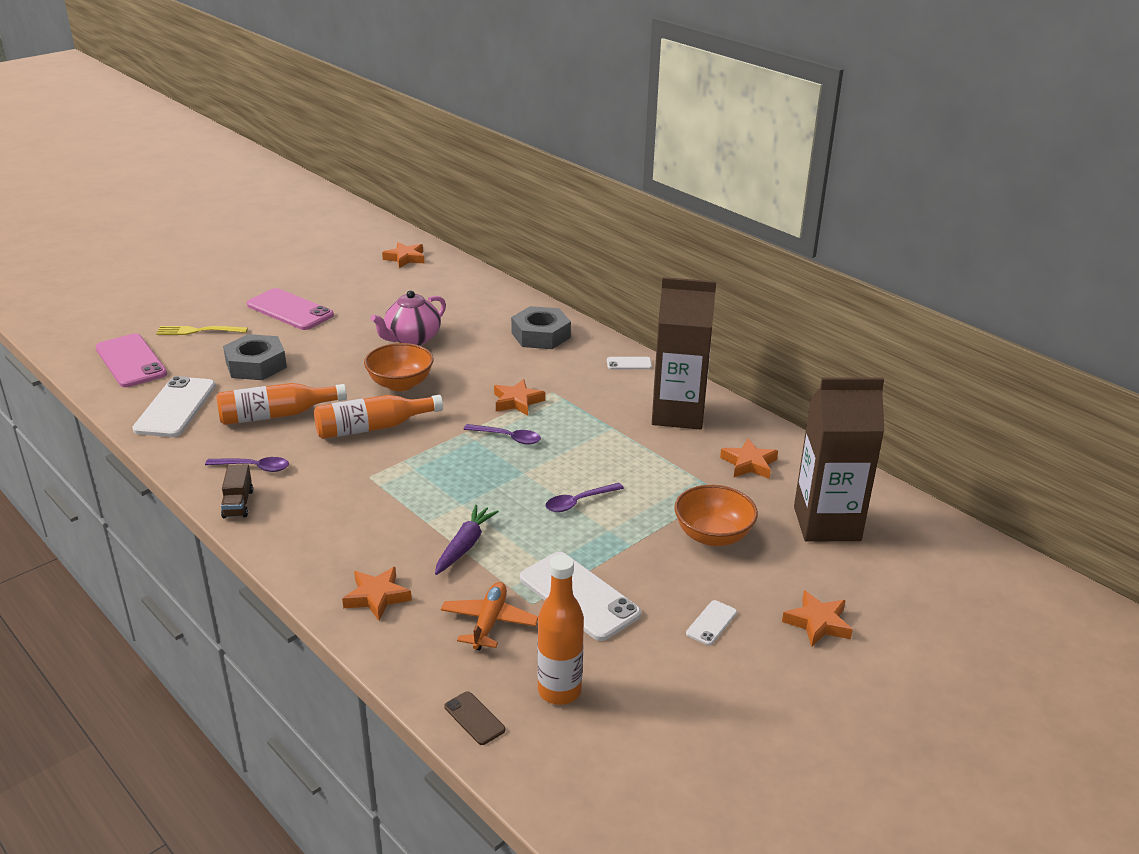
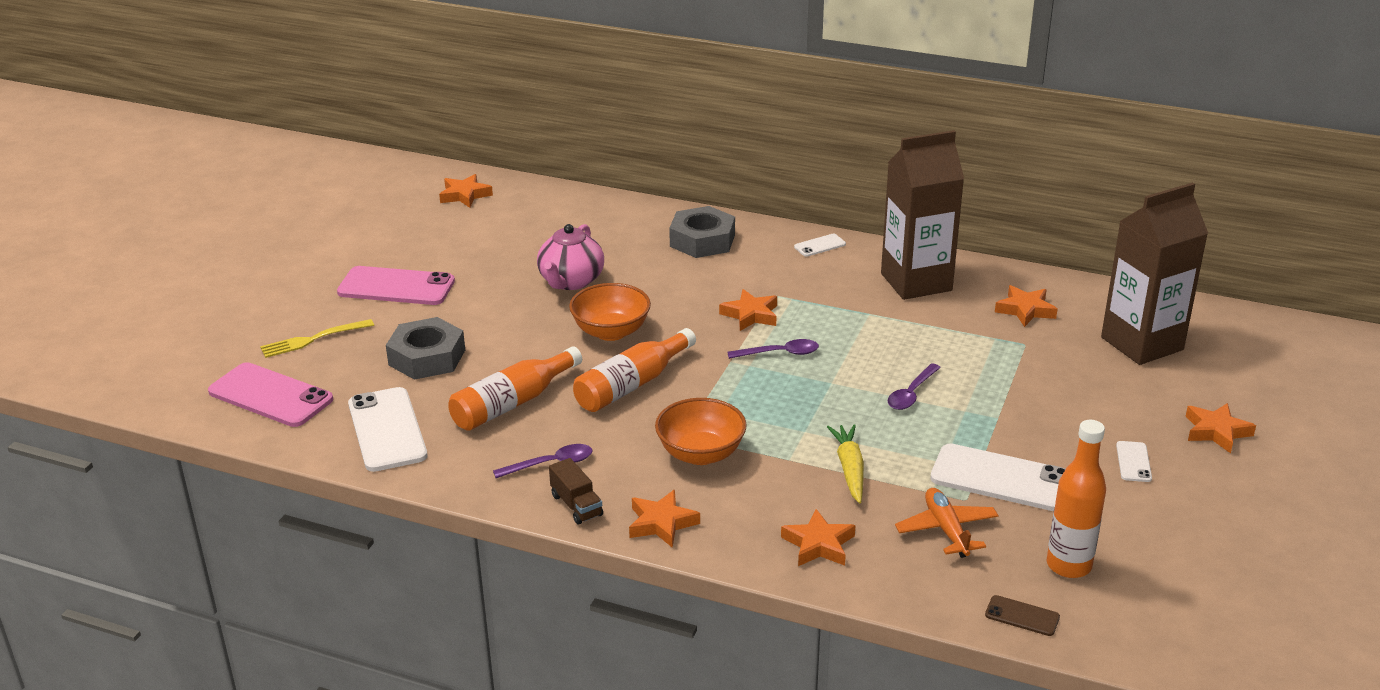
camera: 25 degrees left, 0 degrees up
purple carrot [435,505,499,575] -> yellow carrot [827,424,864,503]
orange bowl [674,485,758,546] -> orange bowl moved to [655,398,747,465]
none -> orange star [629,490,700,548]

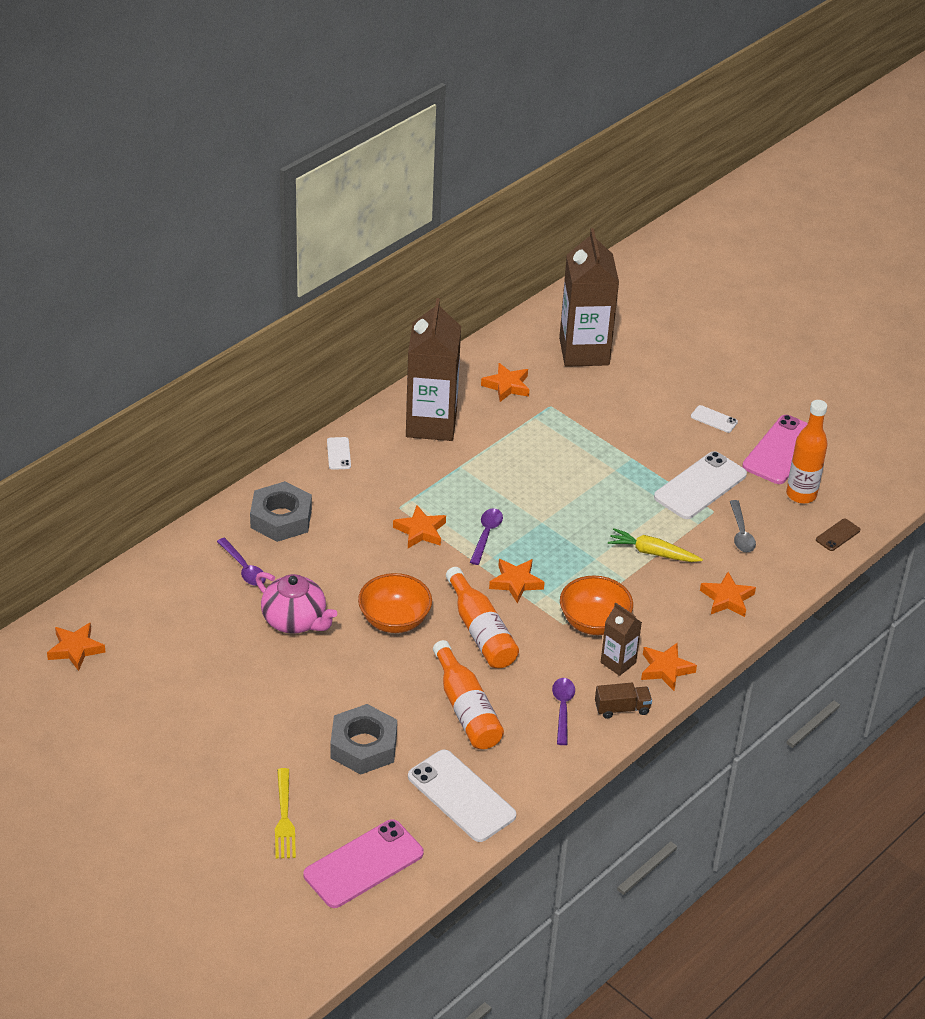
camera: 70 degrees left, 10 degrees up
pink phone [337,266,455,305] -> pink phone moved to [742,415,808,484]
white phone [348,387,428,472] -> white phone turned 45 degrees clockwise [408,749,516,842]
purple spoon [888,363,941,410] -> purple spoon moved to [217,538,266,586]
orange plane [895,488,999,558] -> grey spoon [730,500,756,552]
orange star [1186,403,1256,453] -> orange star moved to [489,559,545,603]
none -> brown carton [601,603,642,676]

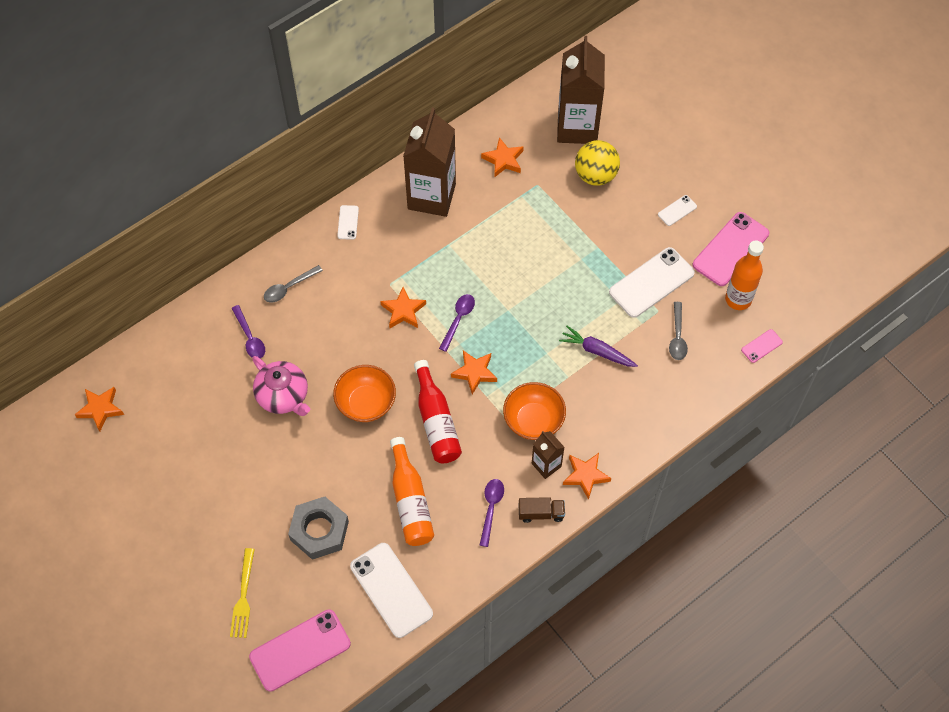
camera: 10 degrees right, 20 degrees up
grey nut [250,481,312,542] -> grey spoon [264,265,323,302]
orange bottle [446,567,519,668] -> red bottle [414,360,462,463]
yellow carrot [608,528,703,562] -> purple carrot [559,326,638,367]
white phone [691,405,738,433] -> white phone turned 75 degrees counterclockwise [658,195,697,226]
orange star [700,572,756,617] -> none
brown phone [816,519,860,551] -> pink phone [741,329,783,363]
none -> yellow ball [575,140,620,186]

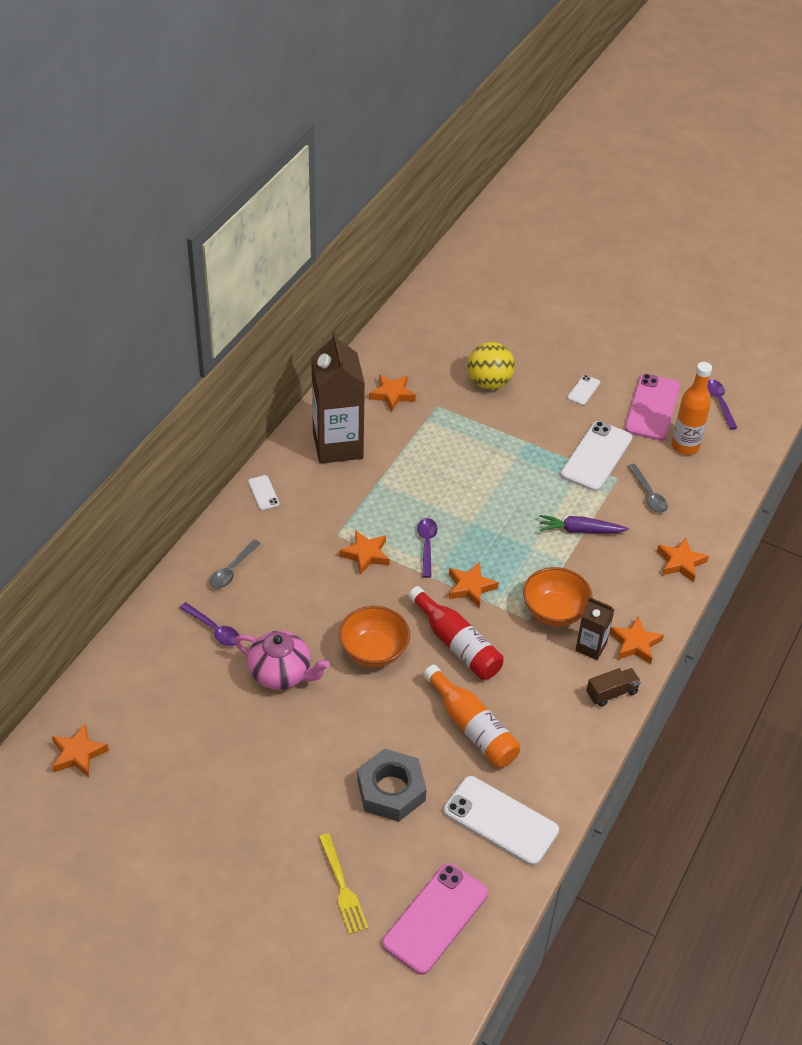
camera: 25 degrees left, 15 degrees down
purple spoon [480,479,504,547] -> purple spoon moved to [707,380,737,429]
brown carton [557,36,605,144] -> none
pink phone [741,329,783,363] -> none
none -> orange star [657,538,709,582]

